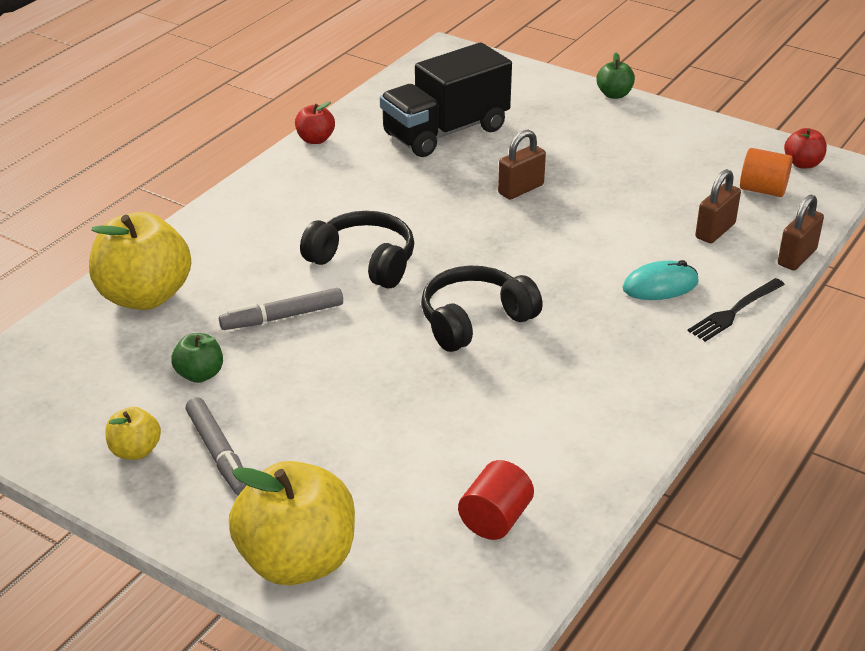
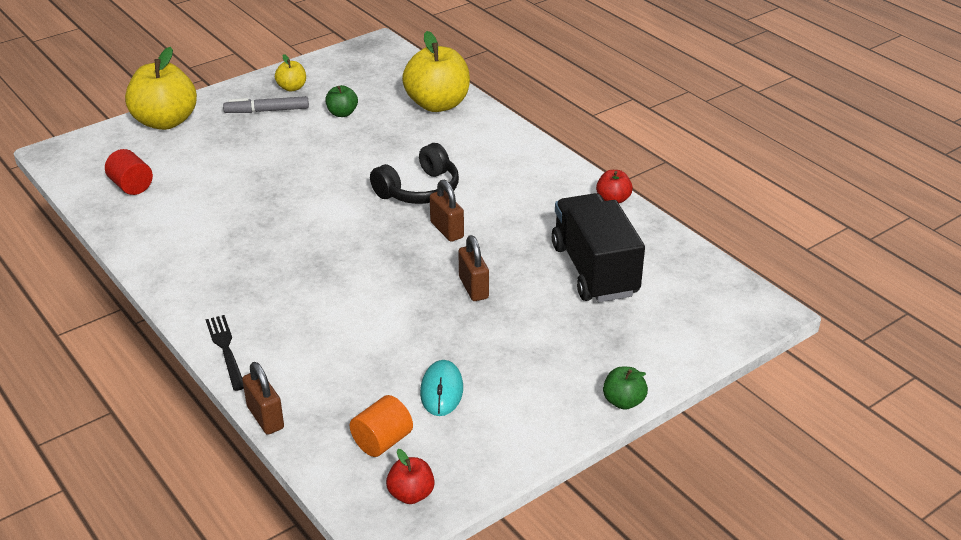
camera: 110 degrees right, 0 degrees up
grey marker [219,288,343,330] -> none
black headphones [421,266,543,352] -> none
turquoise mouse [622,260,699,300] -> turquoise mouse moved to [420,360,463,416]
brown padlock [695,169,741,243] -> brown padlock moved to [430,180,464,242]

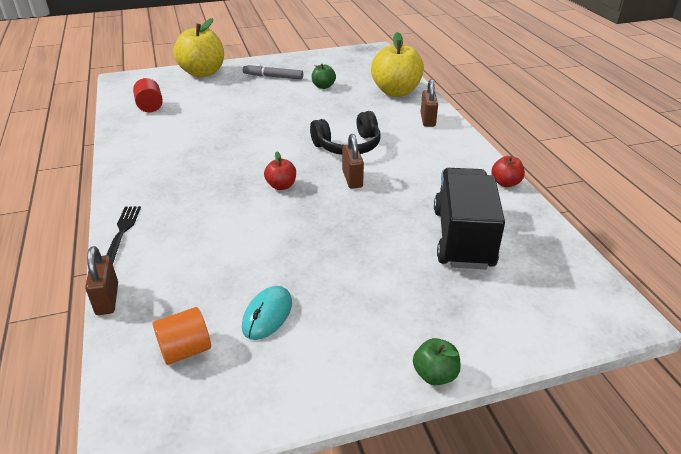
camera: 20 degrees right, 0 degrees up
yellow apple [275,54,306,92] -> none
red apple [386,449,435,504] -> red apple moved to [264,151,296,190]
brown padlock [459,235,489,301] -> brown padlock moved to [421,79,438,127]

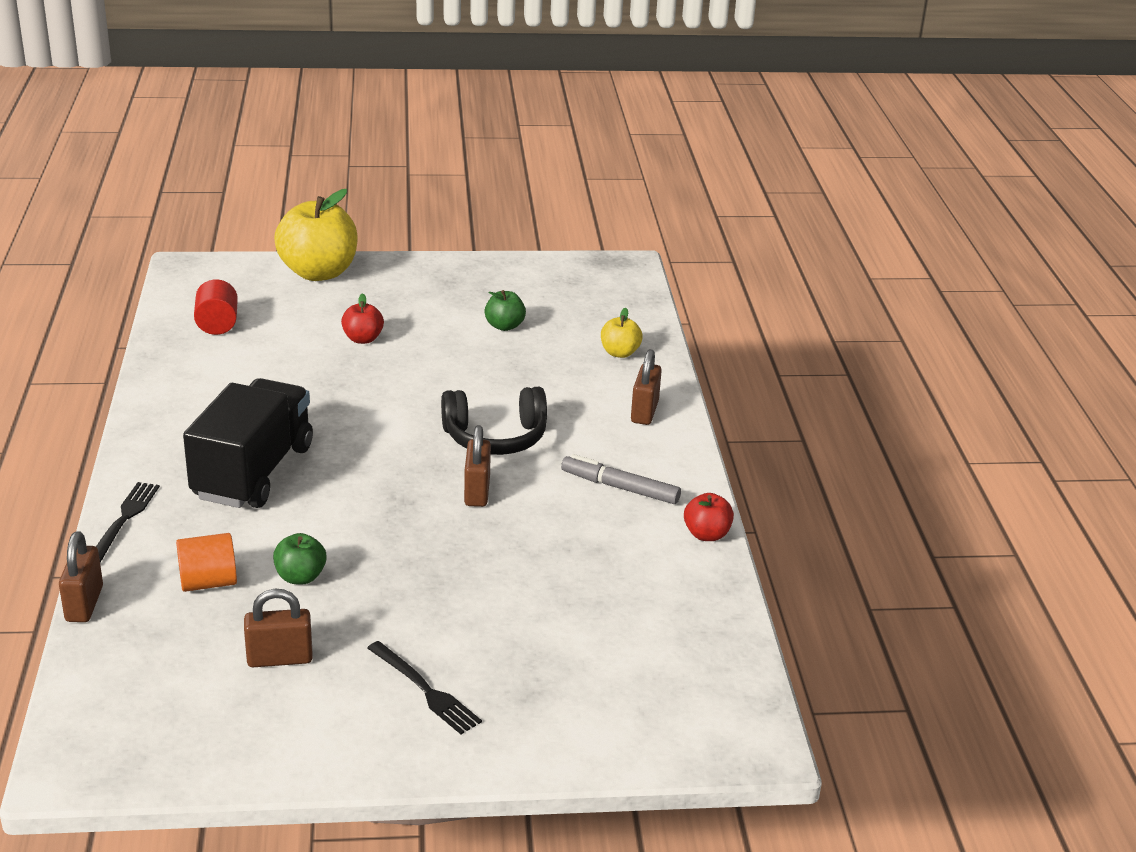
camera: 10 degrees right, 5 degrees down
orange cylinder [153,307,211,365] -> orange cylinder moved to [176,533,237,592]
turquoise mouse [242,286,292,340] -> brown padlock [244,589,313,667]
grey marker [243,64,303,80] -> grey marker moved to [561,454,681,504]
red apple [264,151,296,190] -> red apple moved to [341,293,384,344]
yellow apple [371,32,424,97] -> yellow apple [601,308,643,358], size x0.48
green apple [413,338,461,385] -> green apple moved to [273,533,326,584]
black truck [434,168,505,269] -> black truck moved to [183,378,313,508]
none -> black fork [367,641,482,734]

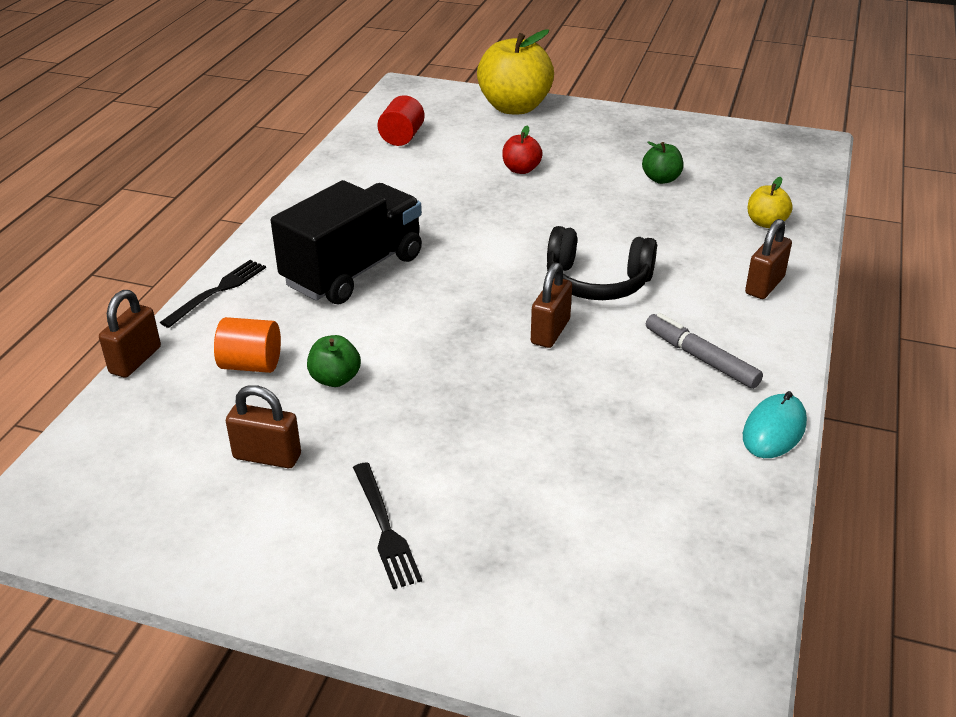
camera: 25 degrees right, 5 degrees up
red apple [684,493,734,541] -> turquoise mouse [743,391,807,458]

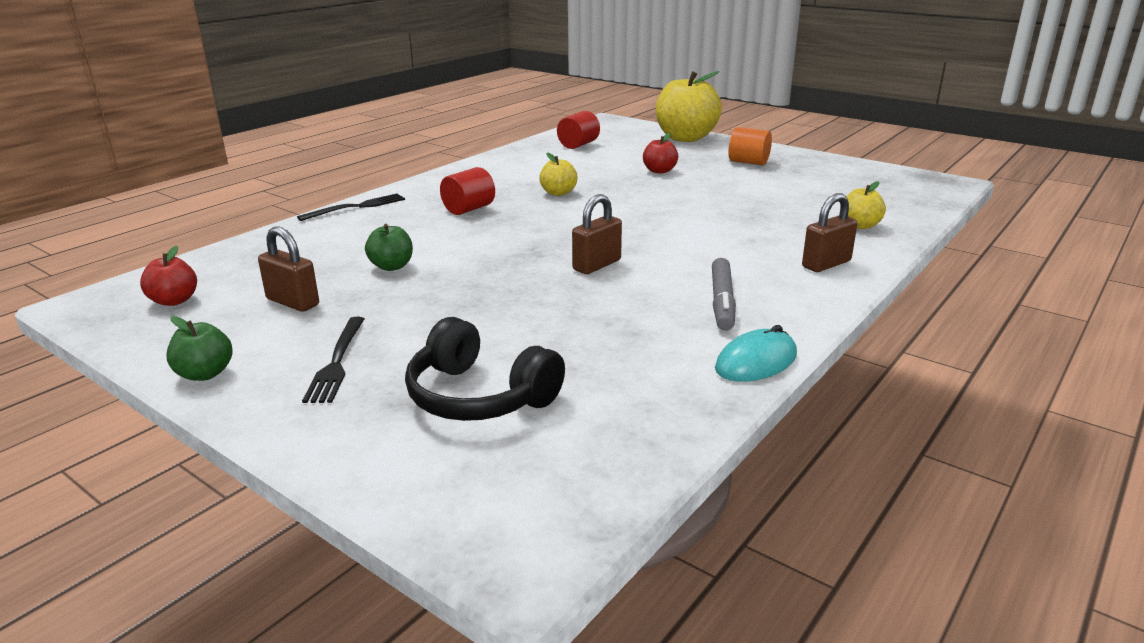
camera: 20 degrees right, 10 degrees down
brown padlock [99,290,161,378] -> none
orange cylinder [214,317,281,373] -> orange cylinder moved to [728,127,772,165]
black truck [271,180,422,304] -> red cylinder [440,167,495,215]
black headphones [547,226,657,300] -> black headphones moved to [405,317,565,421]
green apple [642,141,683,184] -> green apple moved to [167,316,233,381]
grey marker [646,313,763,389] -> grey marker turned 150 degrees counterclockwise [712,258,736,331]
none -> red apple [140,245,197,306]
none -> yellow apple [539,153,578,196]

